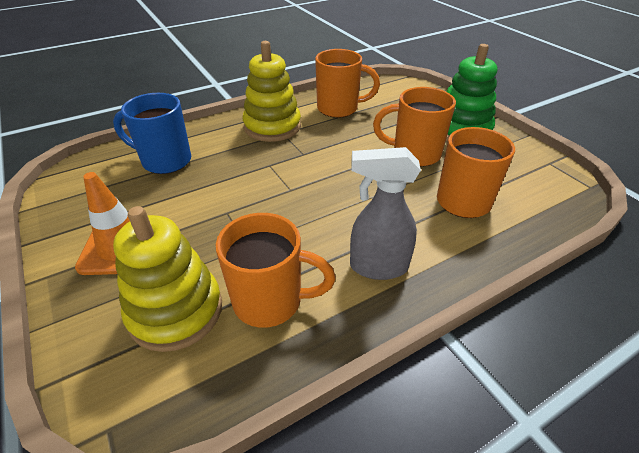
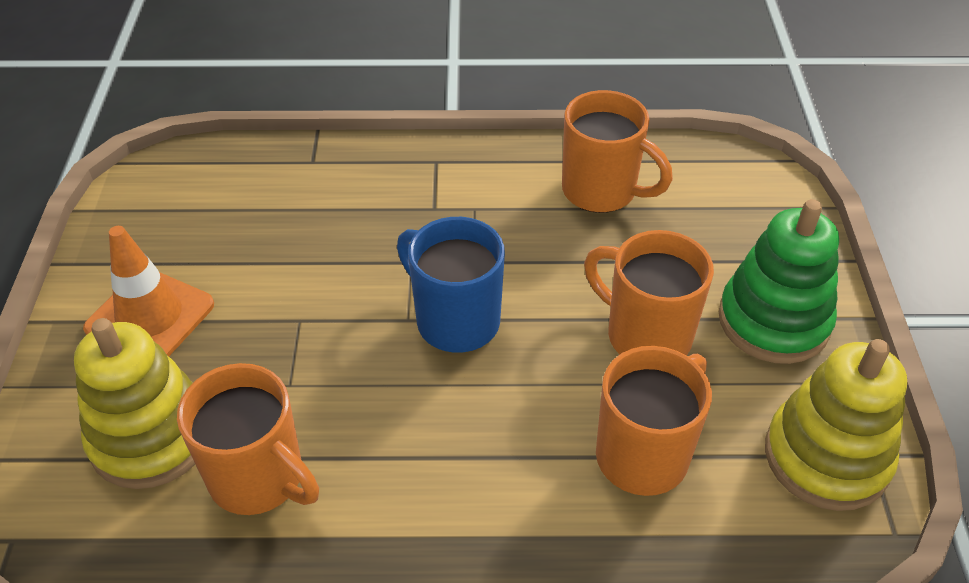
camera: 30 degrees right, 5 degrees up
blue mug [113,93,191,174] -> blue mug moved to [397,217,505,353]
yellow stacking toy [242,41,301,142] -> yellow stacking toy moved to [765,339,907,511]
grey spray bottle [350,147,421,280] -> none

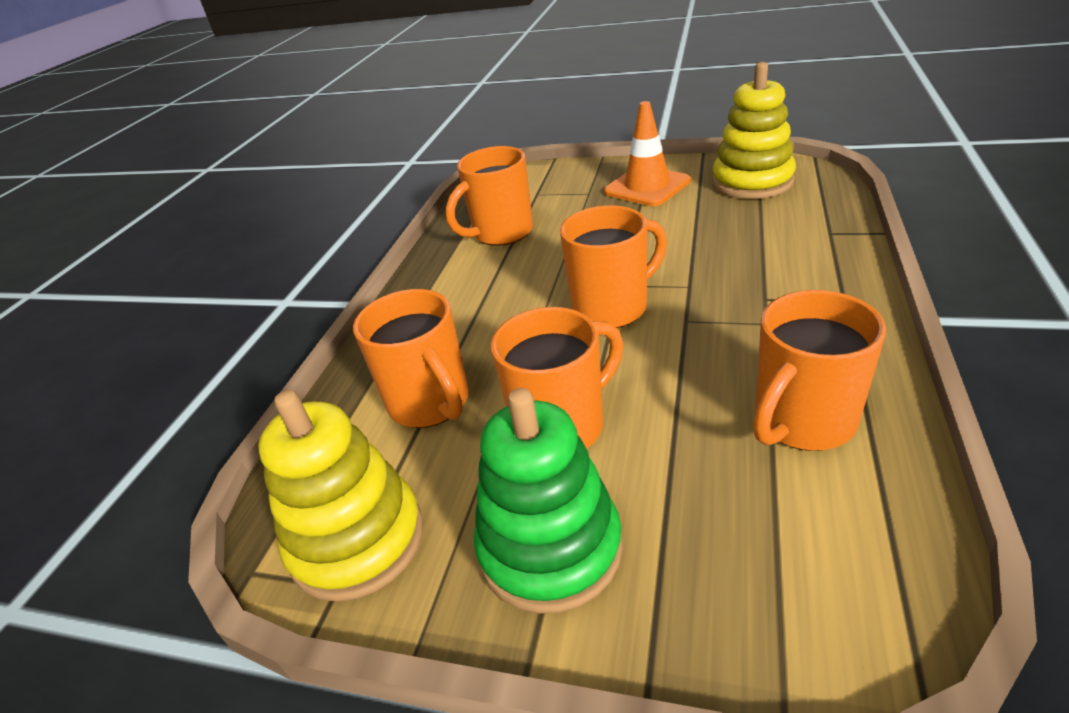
camera: 110 degrees right, 10 degrees down
yellow stacking toy [74,318,195,489] -> yellow stacking toy moved to [712,62,796,199]
blue mug [397,217,505,353] -> orange mug [560,205,667,328]

